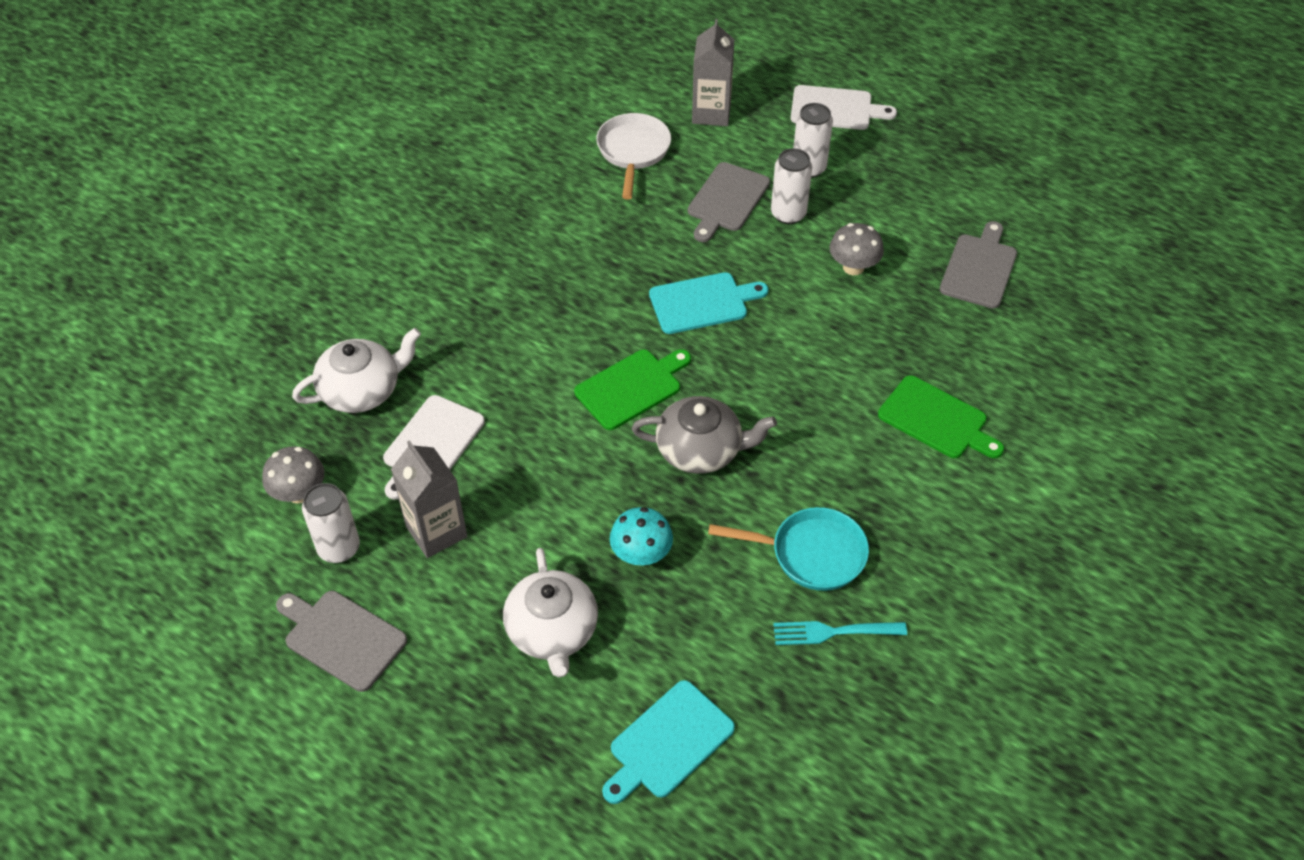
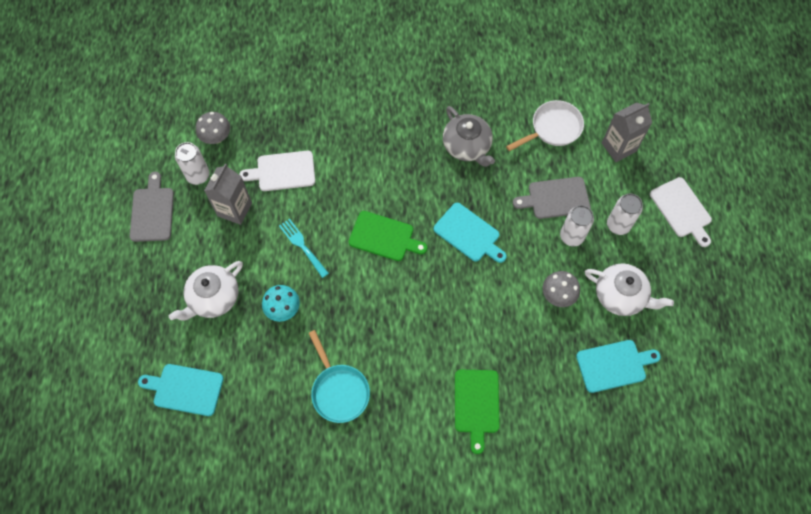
camera: 55 degrees right, 15 degrees up
white teapot [292,328,421,413] -> white teapot moved to [585,263,674,316]
grey teapot [632,396,777,474] -> grey teapot moved to [443,106,495,167]
turquoise fork [773,621,907,645] -> turquoise fork moved to [279,219,329,278]
grey cutting board [940,221,1017,309] -> turquoise cutting board [576,340,661,393]

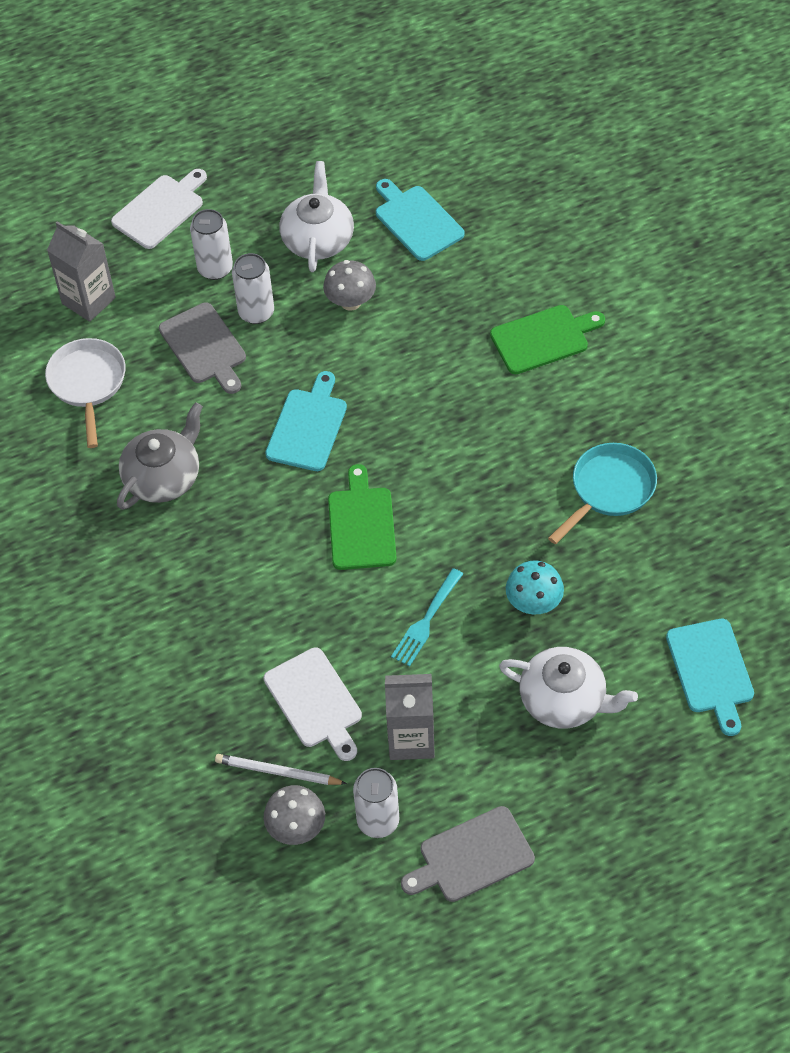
camera: 110 degrees left, 10 degrees down
white pan [506,100,584,151] -> white pan turned 45 degrees clockwise [45,338,126,448]
none -> white pencil [215,754,347,785]

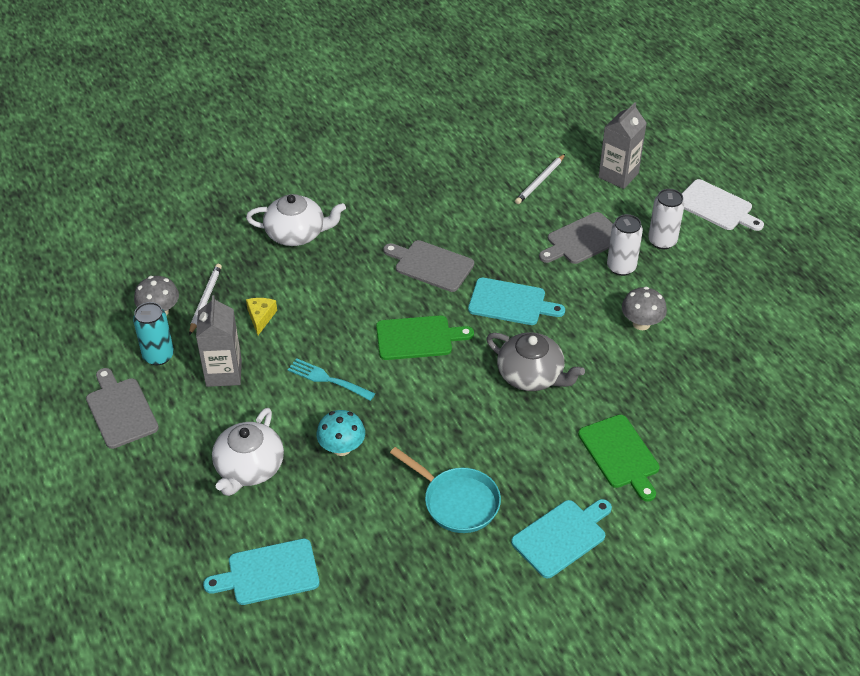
camera: 85 degrees right, 10 degrees down
white pan [45,338,126,448] -> white pencil [515,154,565,204]
grey teapot [117,402,203,510] -> grey teapot moved to [486,332,585,391]
white cutting board [264,648,362,761] -> yellow cheese [246,298,277,335]
white teapot [279,161,354,272] -> white teapot moved to [246,194,346,246]
white can [353,768,400,838] -> turquoise can [133,302,174,365]
turquoise cutting board [376,179,465,261] -> turquoise cutting board moved to [511,499,612,578]
none -> grey cutting board [383,240,474,292]

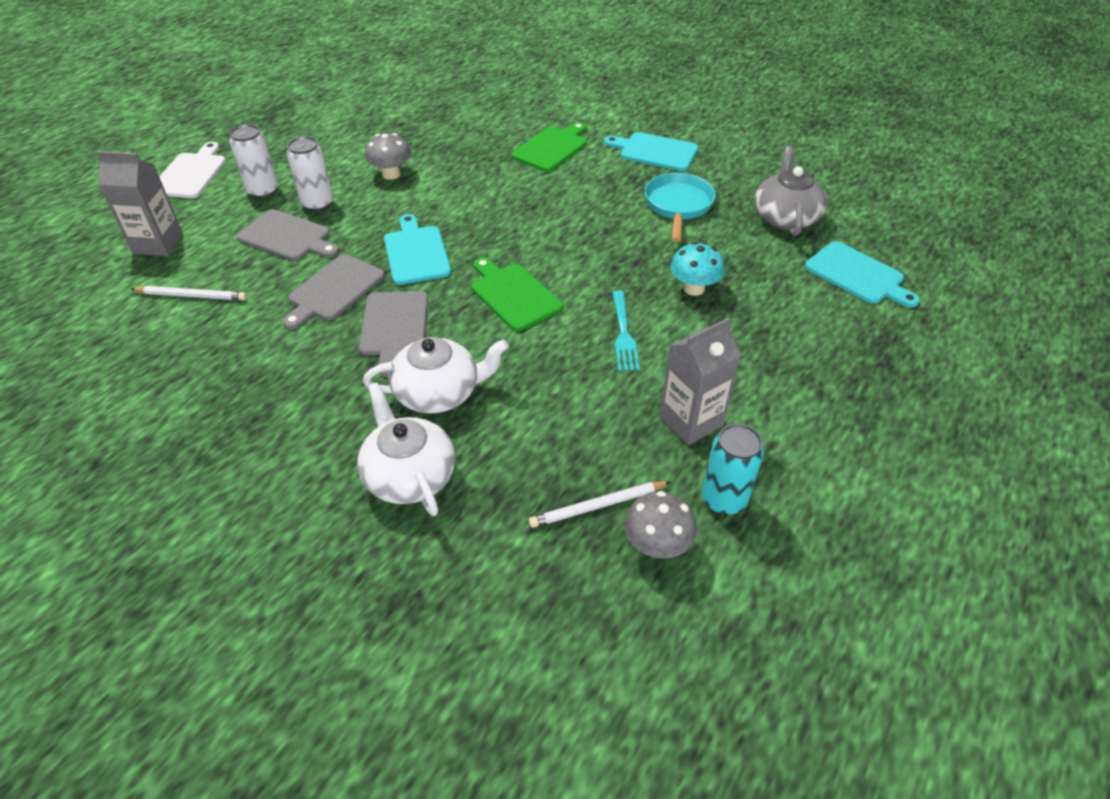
camera: 120 degrees left, 0 degrees up
grey cutting board [86,368,159,449] -> grey cutting board moved to [282,254,385,329]
white teapot [212,408,284,496] -> white teapot moved to [363,337,509,414]
yellow cheese [246,298,277,335] -> none
grey teapot [486,332,585,391] -> grey teapot moved to [755,146,827,236]

